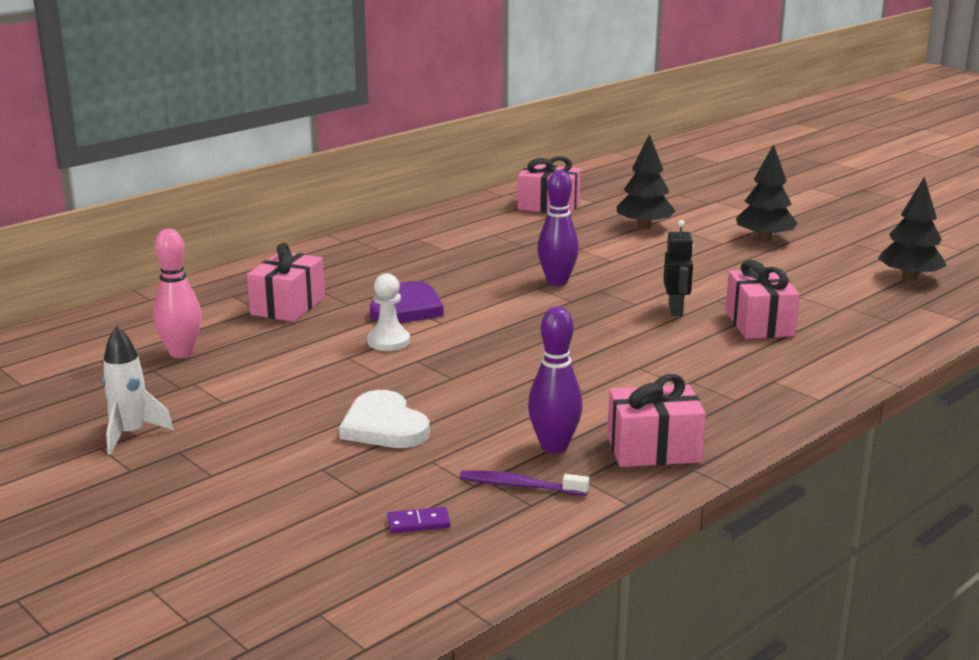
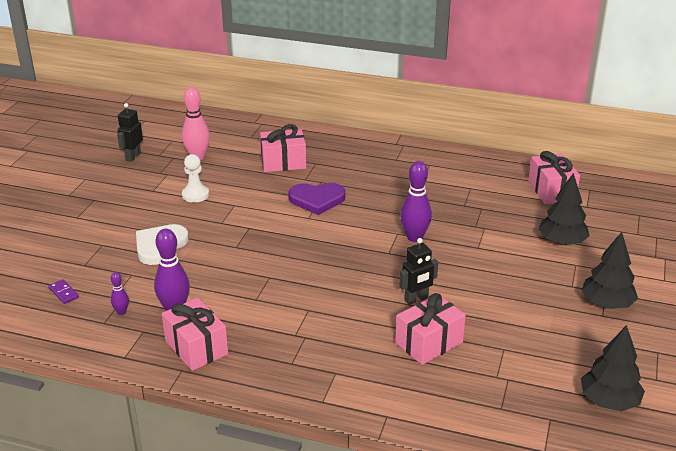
camera: 60 degrees right, 10 degrees up
white rocket [102,326,174,455] -> none
white pawn [367,273,410,351] -> white pawn moved to [182,154,209,203]
purple toothbrush [460,470,589,496] -> purple bowling pin [111,272,129,315]
none -> black robot [117,103,143,162]

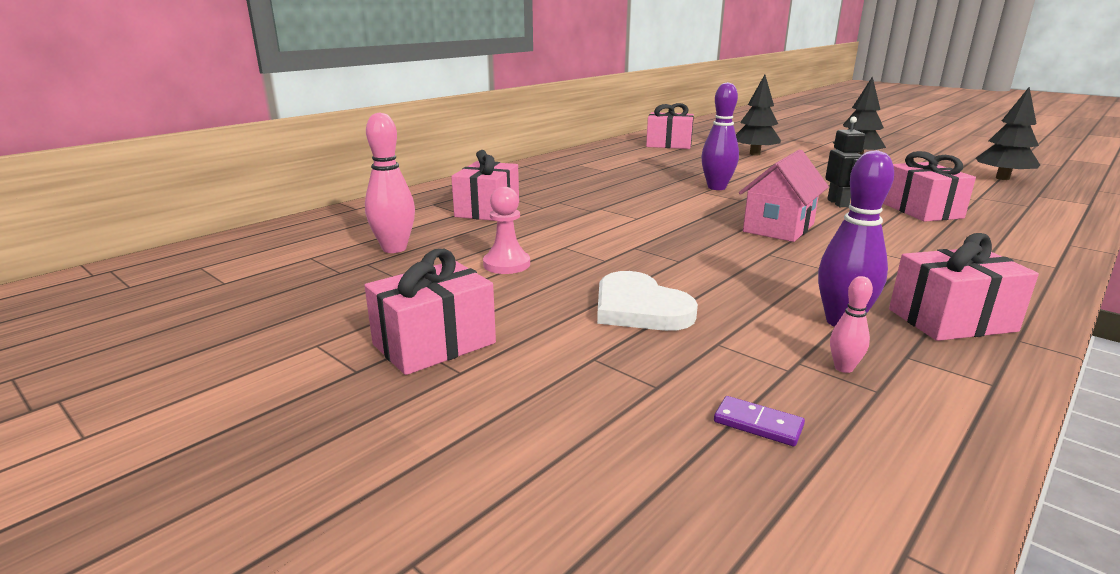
camera: 65 degrees left, 10 degrees down
purple domino [49,279,79,304] -> purple domino turned 45 degrees clockwise [714,396,805,446]
purple bowling pin [111,272,129,315] -> pink bowling pin [830,276,873,373]
black robot [117,103,143,162] -> none
white pawn [182,154,209,203] -> pink pawn [483,187,530,274]
purple heart [288,183,346,215] -> none
none -> pink gift [365,249,496,375]
none -> pink house [739,149,829,242]

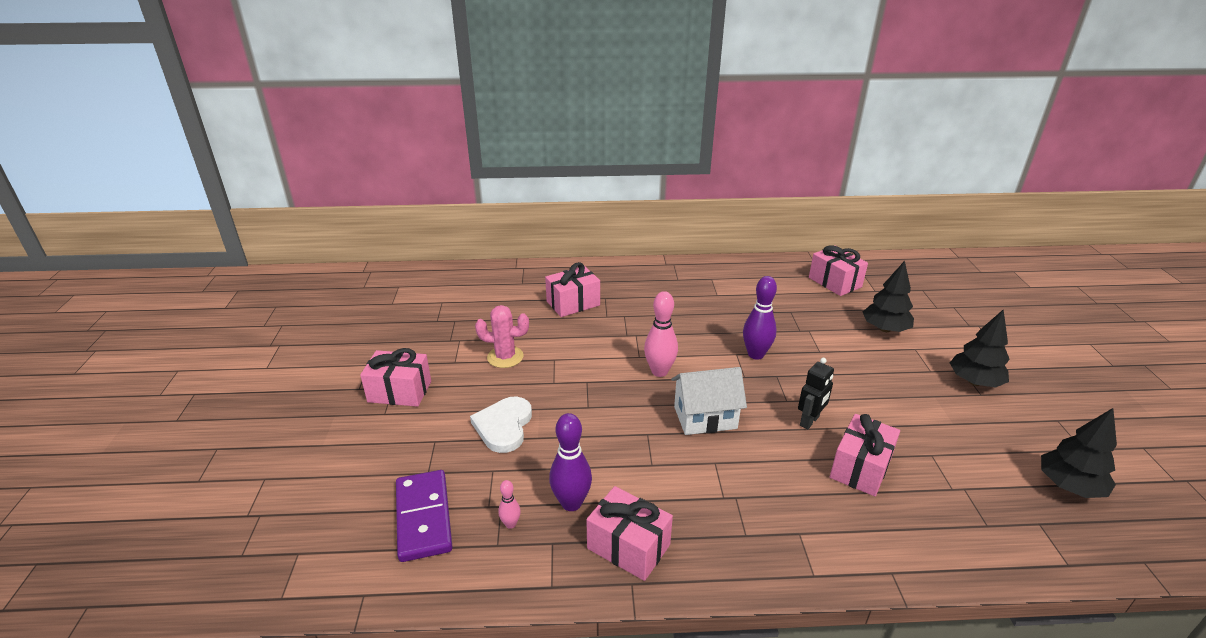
camera: 45 degrees right, 10 degrees up
pink bowling pin [365,112,415,253] -> pink bowling pin moved to [644,291,678,377]
pink pawn [483,187,530,274] -> pink cactus [475,305,529,368]
purple domino [714,396,805,446] -> purple domino [396,470,452,562], size x2.34
pink house [739,149,829,242] -> white house [671,367,747,435]

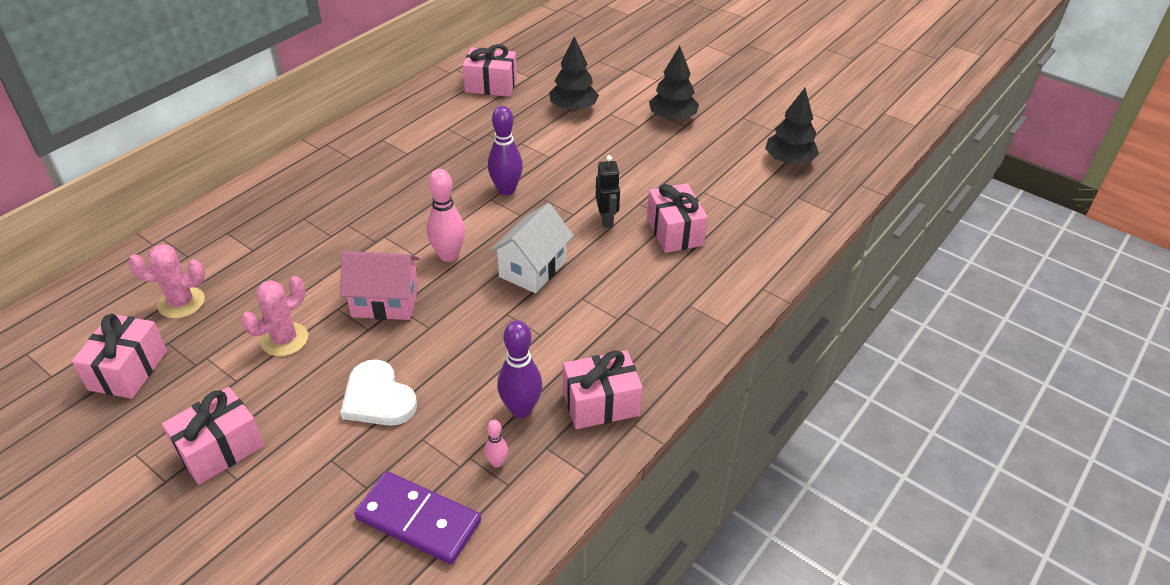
camera: 50 degrees left, 10 degrees up
pink gift [545,262,600,317] -> pink gift moved to [72,314,167,399]
none -> pink cactus [129,244,205,318]
none -> pink house [340,251,420,320]

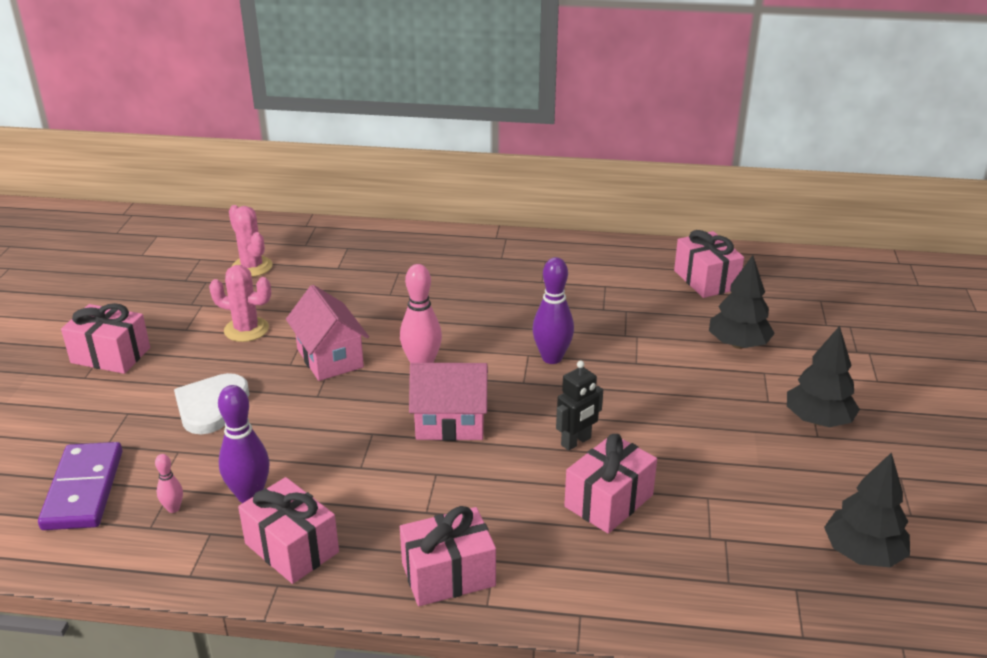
camera: 60 degrees right, 10 degrees down
pink gift [72,314,167,399] -> pink gift moved to [400,506,496,606]
white house [490,203,574,293] -> pink house [409,363,488,441]

